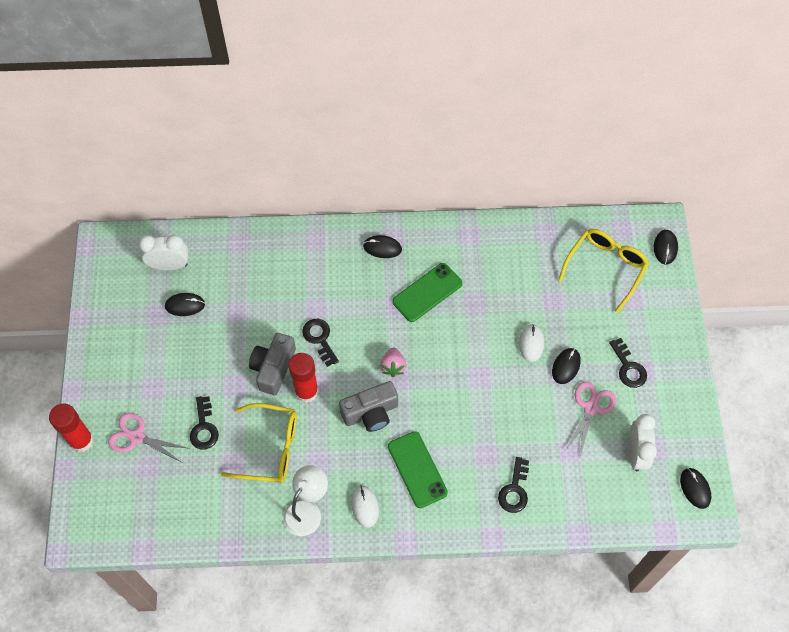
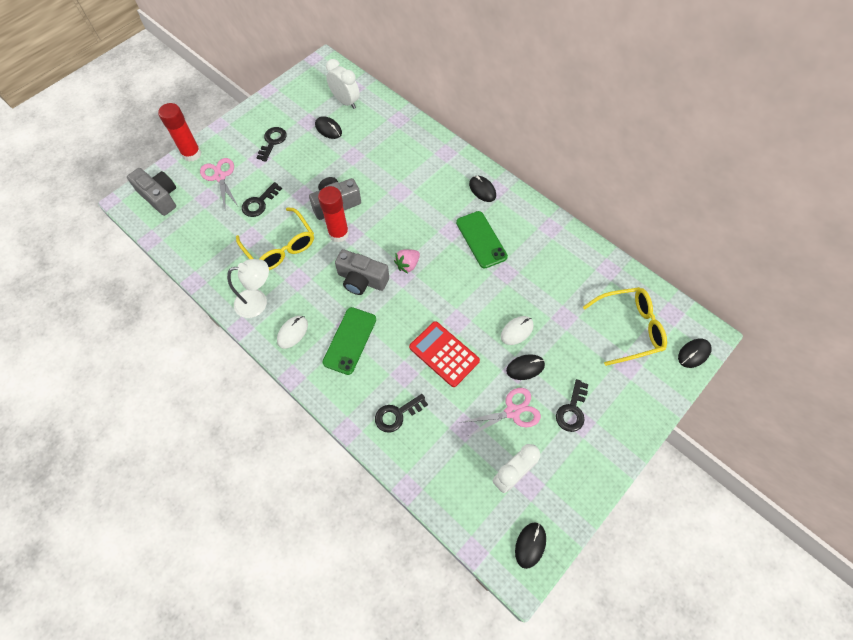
camera: 45 degrees right, 0 degrees up
black key [302,319,339,367] -> black key moved to [256,127,287,162]
green phone [392,263,462,322] -> green phone turned 60 degrees clockwise [456,211,508,268]
none -> grey camera [127,168,176,216]
none -> red calculator [409,321,480,387]

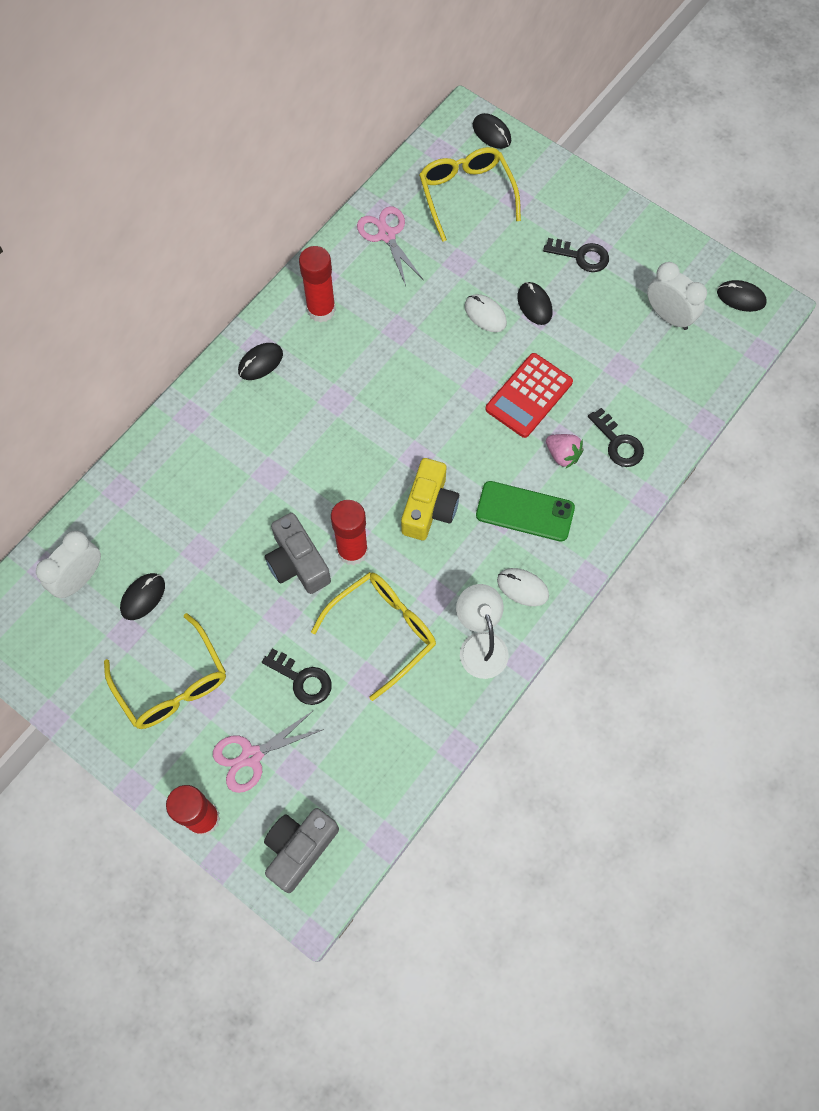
camera: 95 degrees left, 5 degrees up
black key [256,127,287,162] -> yellow glasses [104,613,226,729]
grey camera [335,249,389,295] -> yellow camera [401,458,459,540]
pink strawberry [394,249,420,273] -> pink strawberry moved to [546,434,584,468]
green phone [456,211,508,268] -> none
pink scissors [460,388,541,438] -> pink scissors moved to [357,207,423,286]
none -> red glue stick [299,246,336,323]

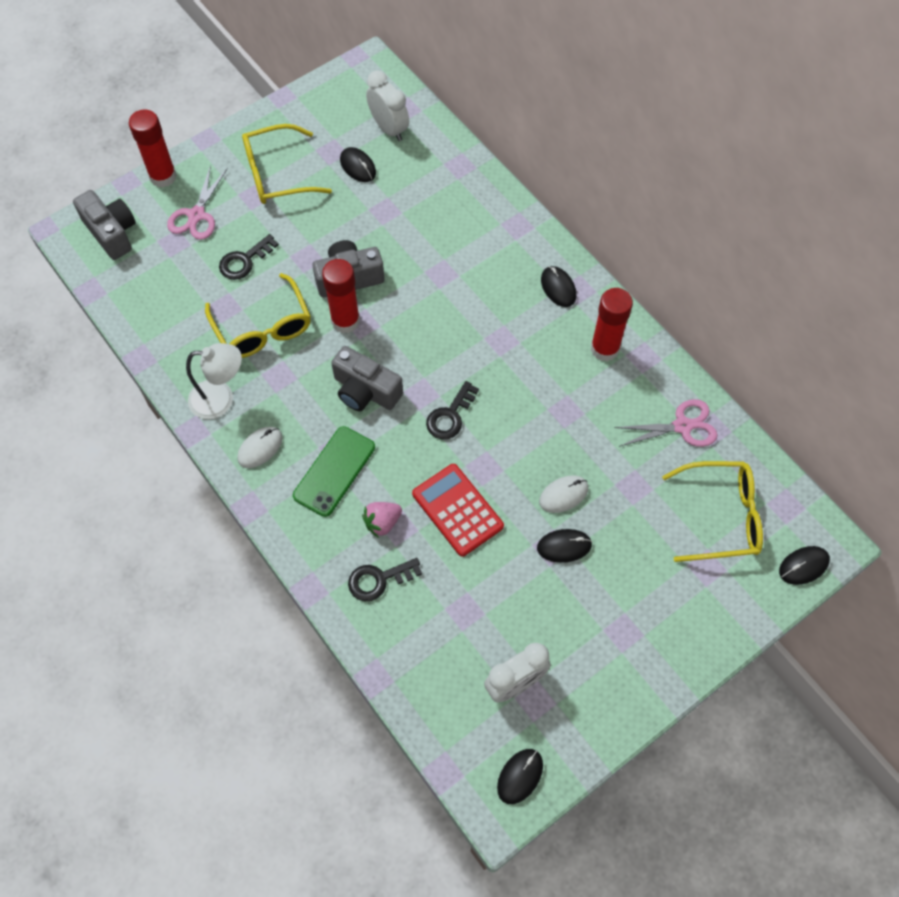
camera: 105 degrees right, 5 degrees down
pink scissors [213,710,324,793] -> pink scissors turned 150 degrees counterclockwise [167,165,228,240]
yellow camera [401,458,459,540] -> grey camera [331,346,403,411]
black key [543,238,609,272] -> black key moved to [426,381,479,439]

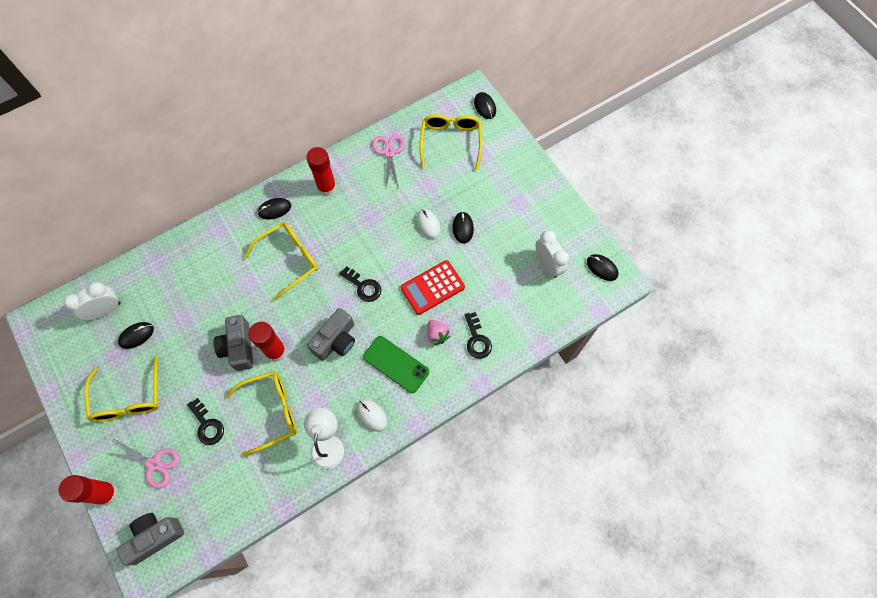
camera: 85 degrees left, 5 degrees up
none -> yellow glasses [244,222,318,301]

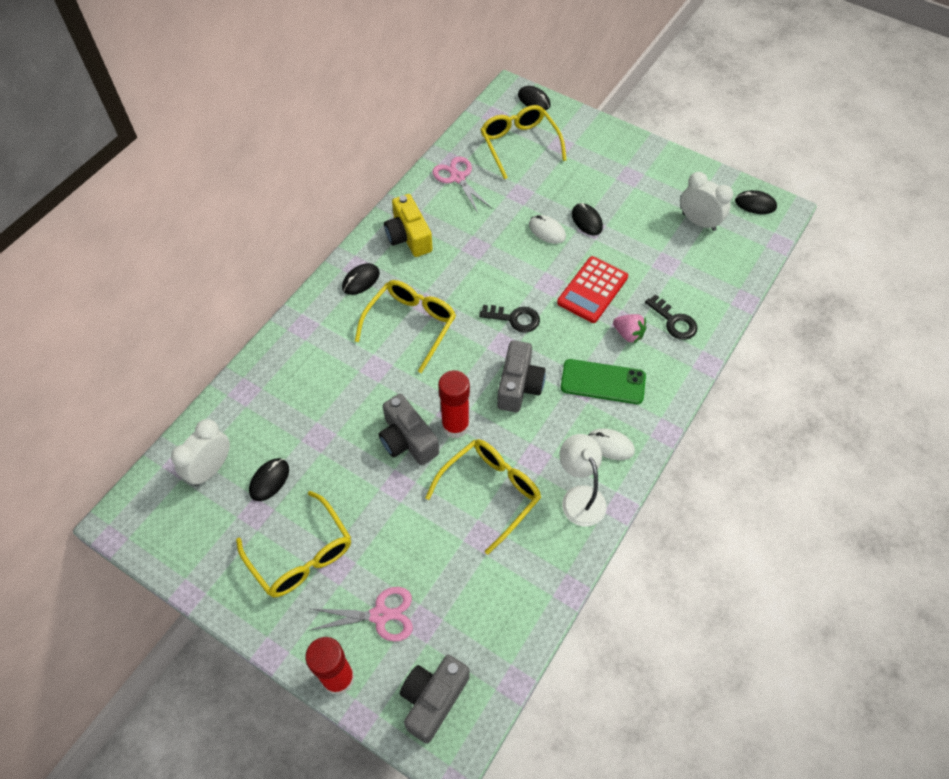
camera: 25 degrees left, 10 degrees down
black key [187,398,224,445] -> none
red glue stick [307,147,337,196] -> yellow camera [384,194,433,257]

